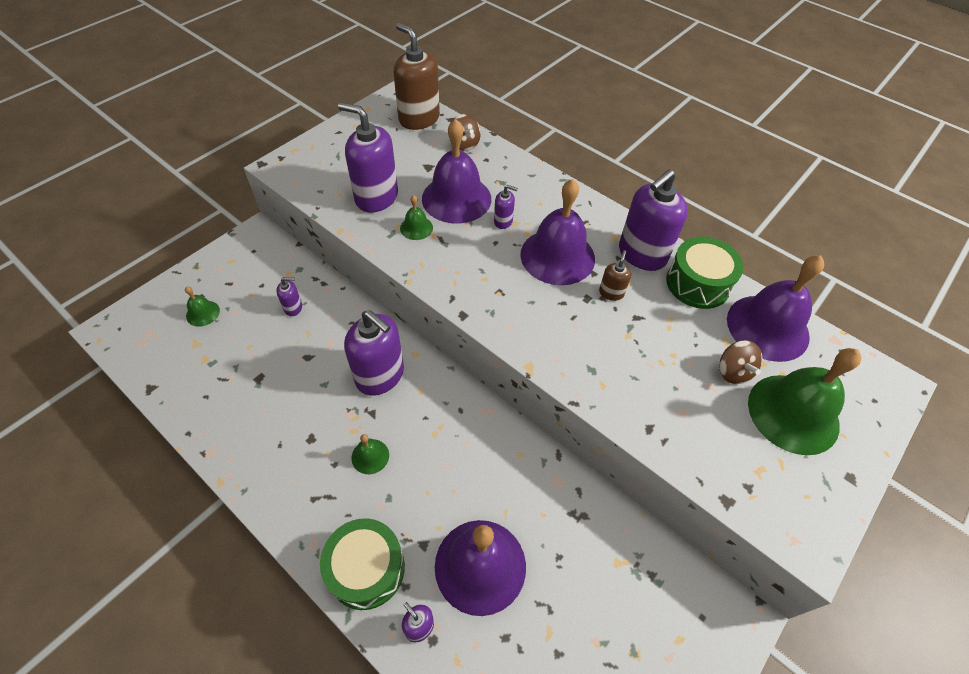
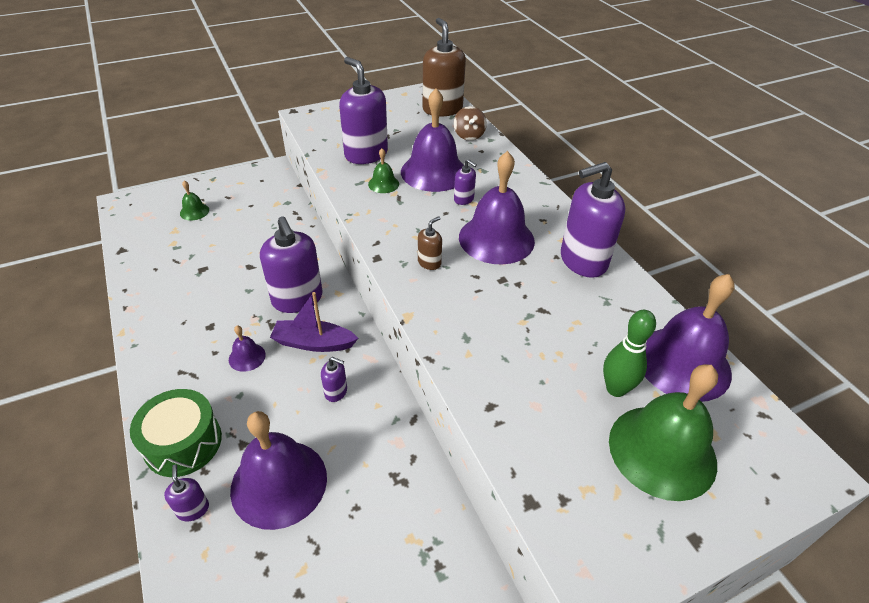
camera: 25 degrees right, 10 degrees down
purple soap dispenser [276,277,302,316] -> purple soap dispenser moved to [321,357,347,402]
green bell [351,434,389,474] -> purple bell [229,325,266,372]
brown soap dispenser [599,250,631,301] -> brown soap dispenser moved to [418,216,442,270]
green drum [666,237,744,309] -> none
brown spinning top [719,340,762,384] -> green bowling pin [603,310,656,397]
none -> purple boat [270,292,358,352]

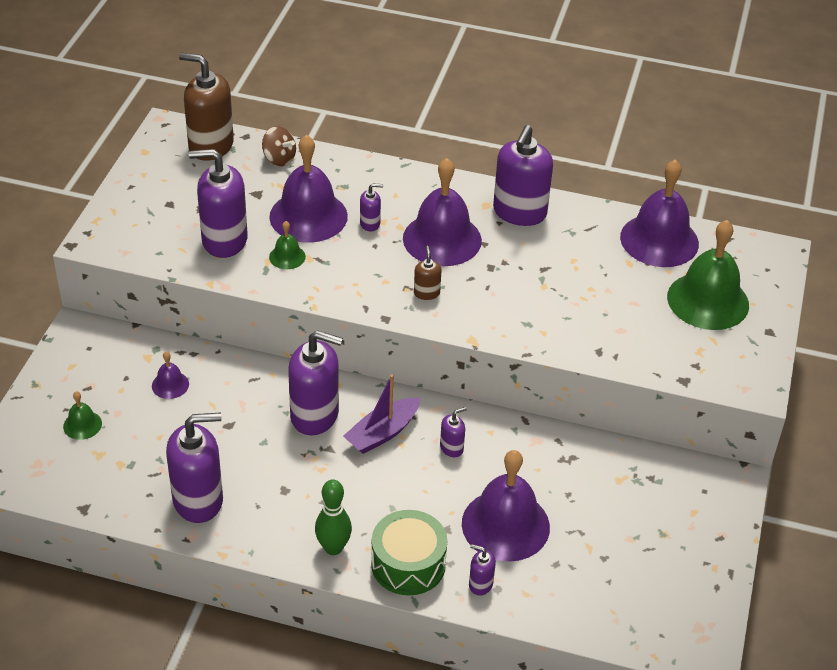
camera: 50 degrees left, 0 degrees up
purple bell [229,325,266,372] -> purple bell moved to [152,351,189,399]
green bowling pin [603,310,656,397] -> green bowling pin moved to [315,479,352,555]
none -> purple soap dispenser [166,413,223,523]

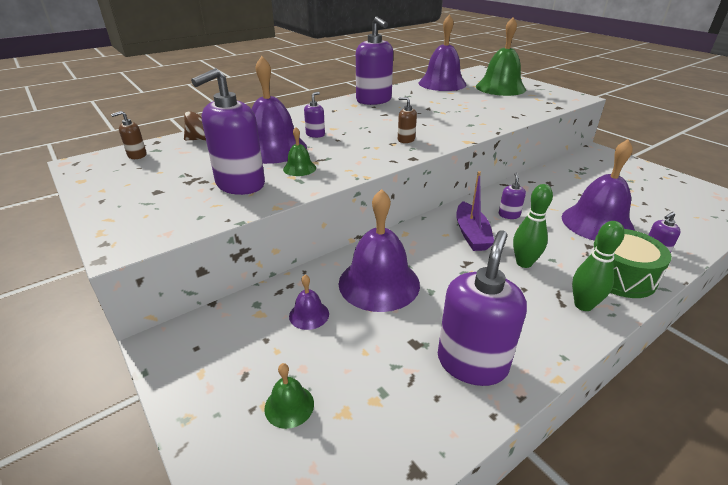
camera: 50 degrees left, 10 degrees down
brown soap dispenser [179,52,234,161] -> brown soap dispenser [111,111,147,159], size x0.46
purple soap dispenser [288,330,343,435] -> none
purple bell [403,158,482,266] -> purple bell moved to [339,189,420,312]
none -> green bowling pin [513,184,553,268]

